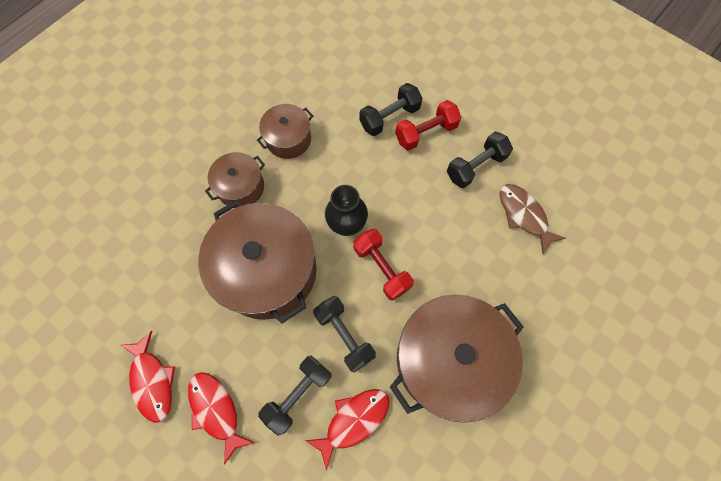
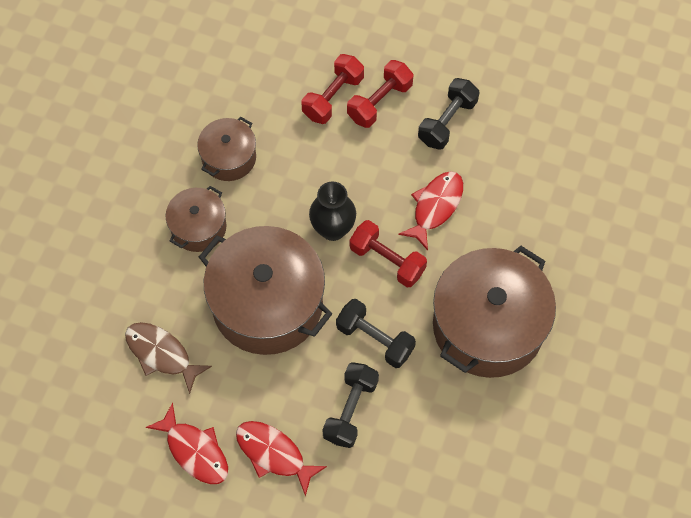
camera: 20 degrees left, 5 degrees down
red fish [305,389,389,471] -> red fish moved to [398,171,463,250]
black dumbbell [359,83,423,136] -> red dumbbell [302,54,364,124]
brown fish [500,184,566,254] -> brown fish moved to [125,322,212,394]

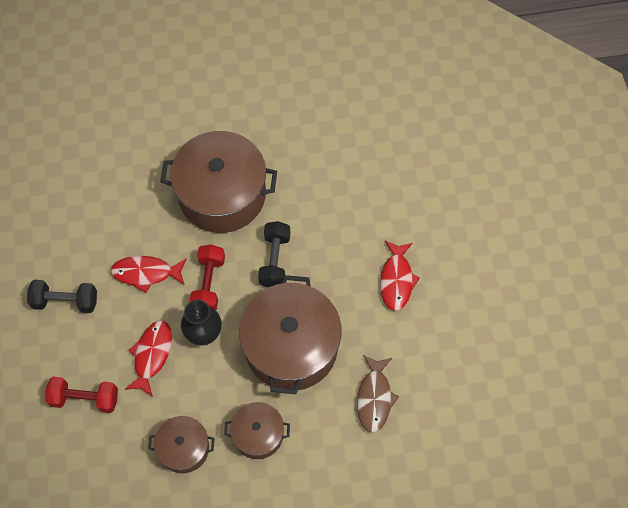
camera: 120 degrees left, 0 degrees up
red fish [146,402,228,484] -> red fish moved to [124,320,172,397]
black dumbbell [322,362,379,448] -> none
red dumbbell [347,60,414,128] -> none

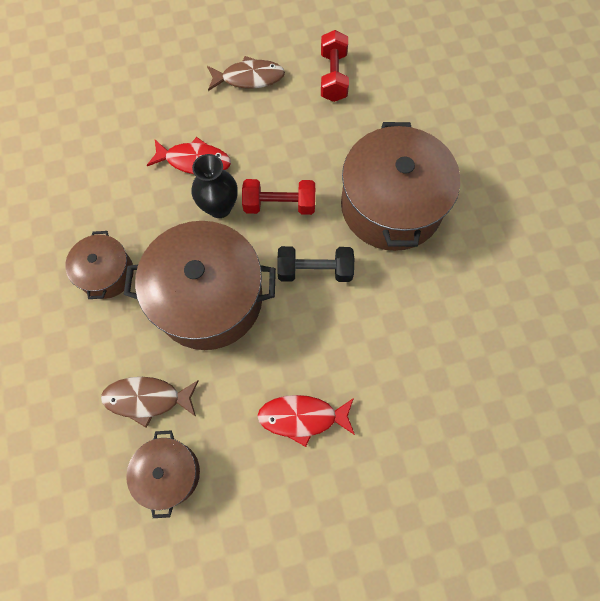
camera: 85 degrees right, 5 degrees up
black dumbbell [27,280,97,313] -> brown fish [207,56,285,91]
red dumbbell [45,377,118,413] -> red dumbbell moved to [321,30,349,102]
red fish [110,256,187,293] -> none
brown pot [148,416,215,473] -> brown pot moved to [126,430,200,518]

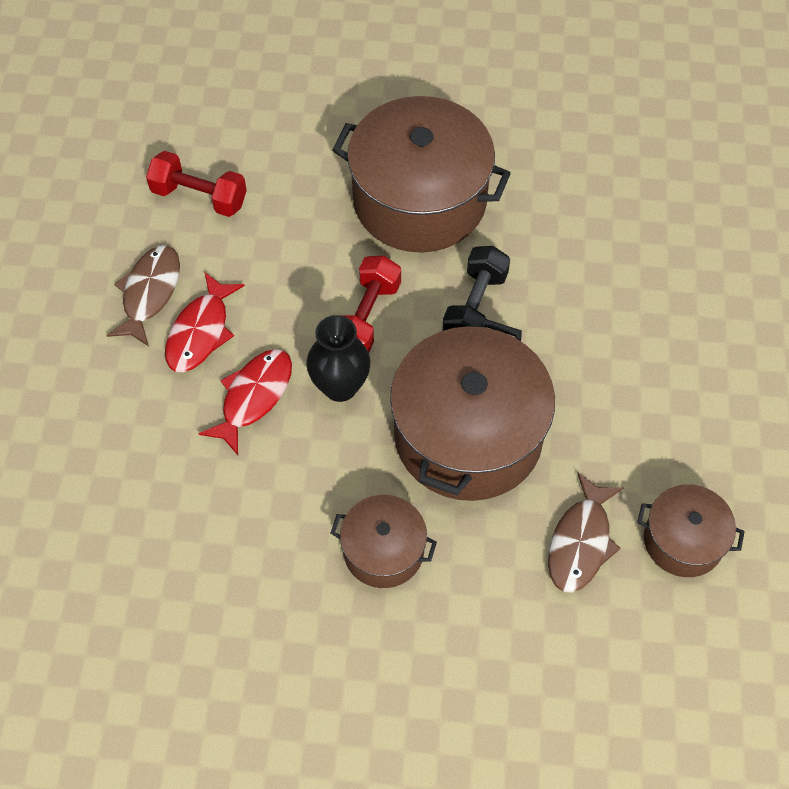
camera: 70 degrees left, 10 degrees down
red fish [258,395,355,447] -> red fish moved to [165,272,245,372]

